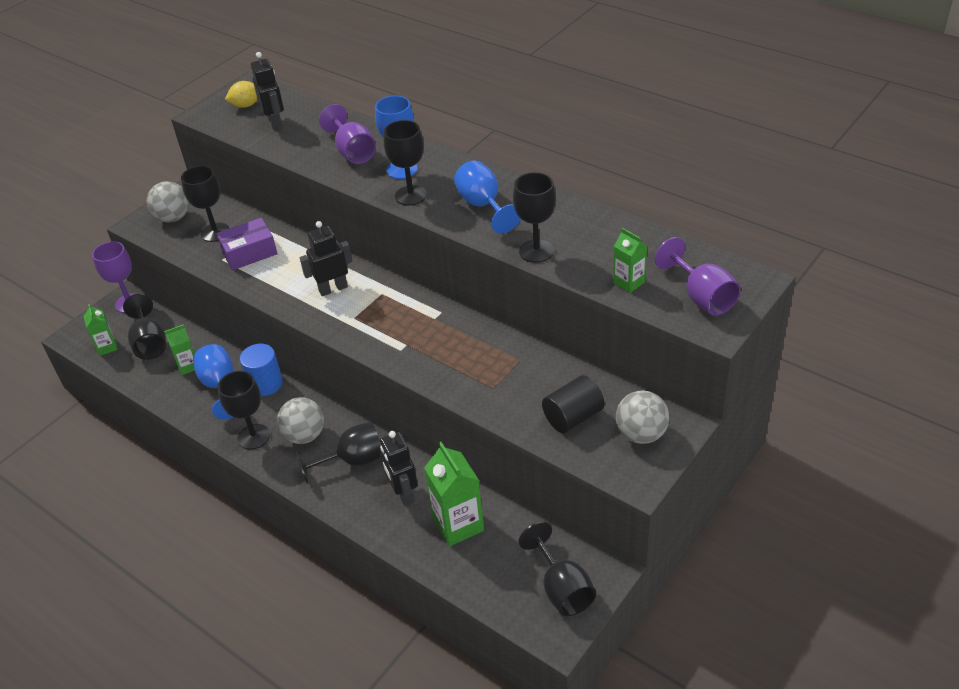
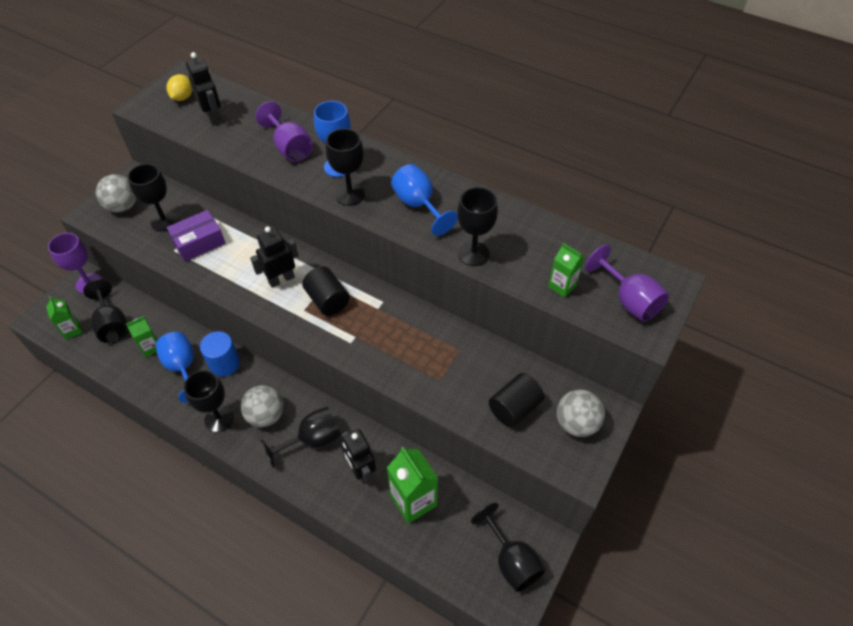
camera: 10 degrees left, 10 degrees up
yellow lemon [225,81,258,108] -> yellow lemon turned 45 degrees counterclockwise [166,74,193,101]
none -> black cylinder [302,266,350,316]

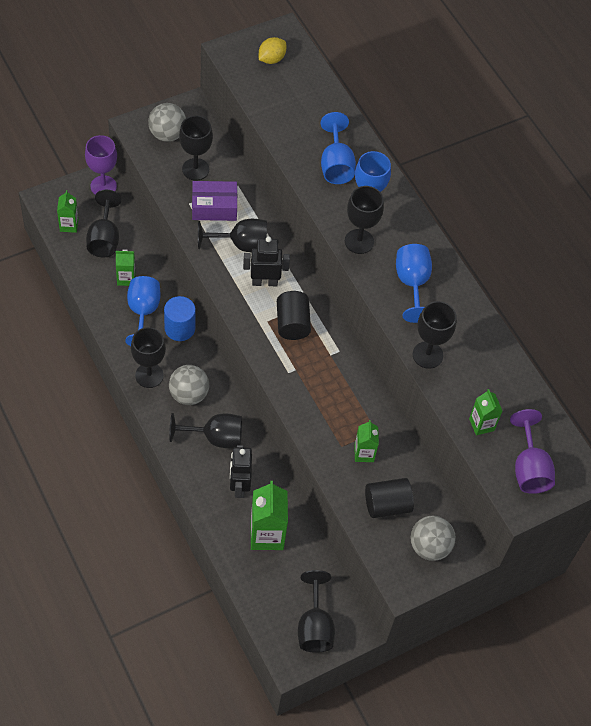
camera: 25 degrees right, 5 degrees up
black robot [186,52,221,125] -> none
purple goblet [256,101,313,162] -> blue goblet [321,112,356,184]
none -> black goblet [198,219,267,253]
none -> green carton [354,420,379,462]

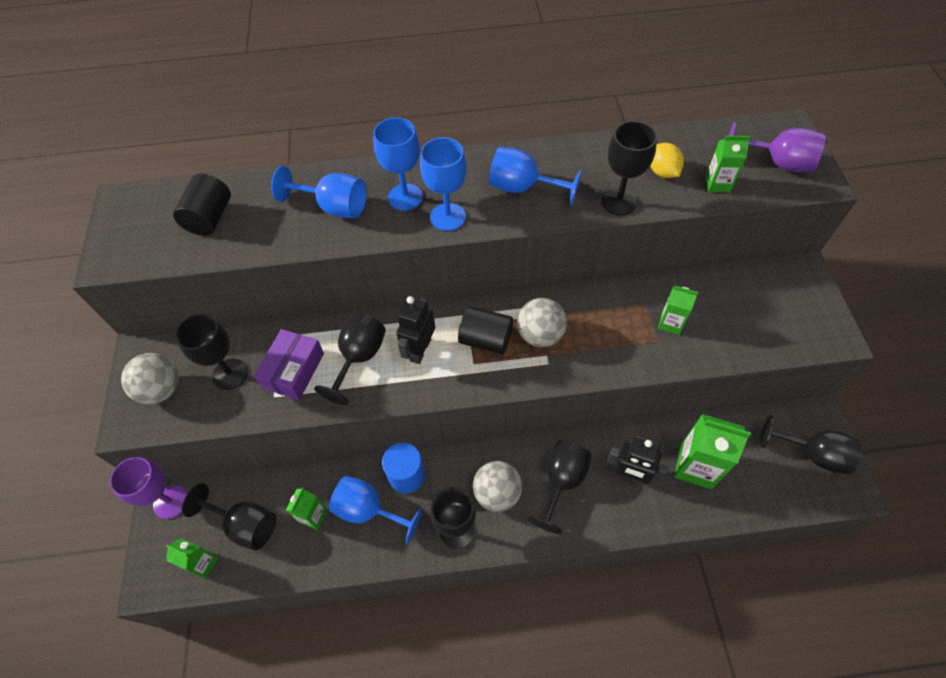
camera: 60 degrees left, 0 degrees up
yellow lemon [259,37,286,64] -> yellow lemon moved to [650,143,684,178]
black goblet [345,186,384,254] -> blue goblet [420,137,467,231]
black cylinder [365,478,414,518] -> black cylinder moved to [173,173,231,236]
grey ball [411,516,456,561] -> grey ball moved to [517,298,567,347]

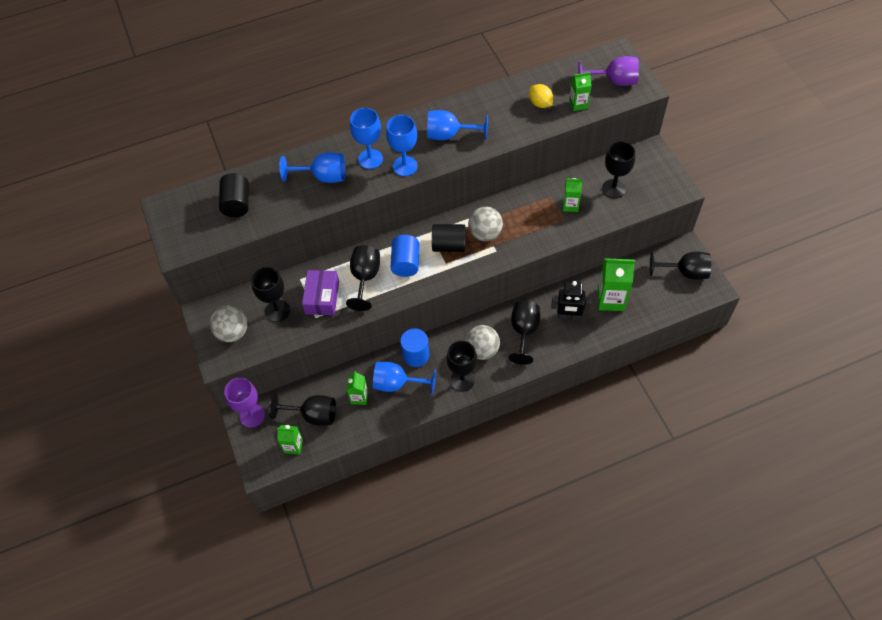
camera: 15 degrees left, 0 degrees up
black robot [396,295,435,364] -> blue cylinder [391,235,419,277]
black goblet [601,121,657,215] -> black goblet moved to [602,141,635,198]

